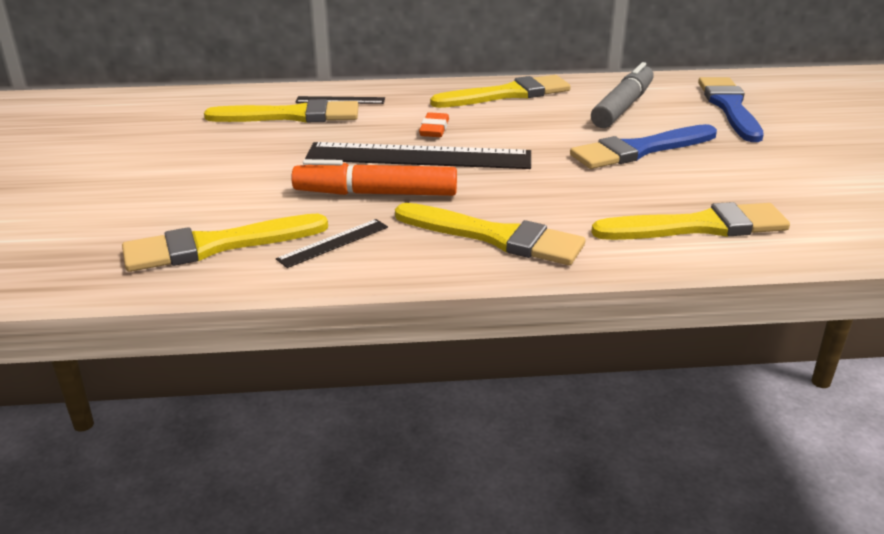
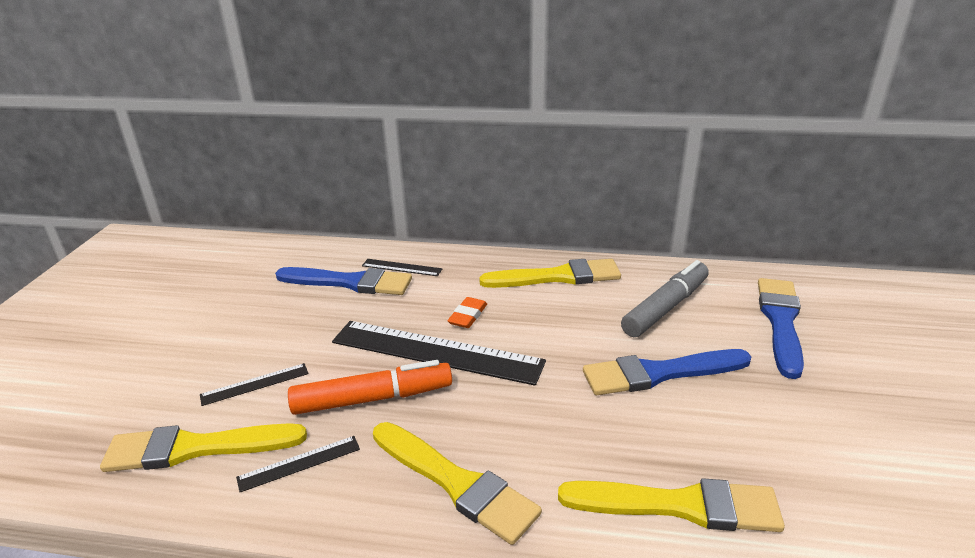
camera: 15 degrees right, 0 degrees up
yellow brush [204,99,358,123] -> blue brush [275,267,412,295]
orange marker [291,159,457,196] -> orange marker turned 150 degrees clockwise [288,360,452,415]
none -> black ruler [200,363,309,406]

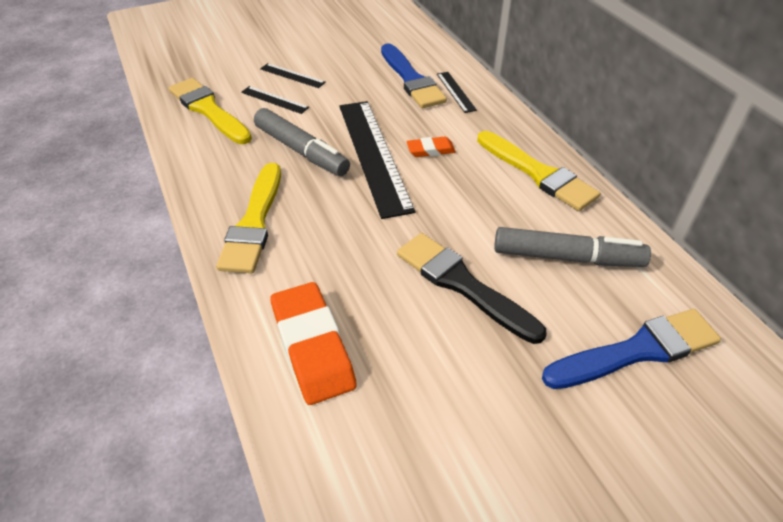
camera: 55 degrees right, 15 degrees up
black ruler [236,436,360,493] -> black ruler moved to [260,63,326,88]
orange marker [288,360,452,415] -> grey marker [254,108,350,176]
yellow brush [558,478,785,532] -> orange eraser [270,282,357,405]
blue brush [583,349,752,395] -> black brush [397,233,547,344]

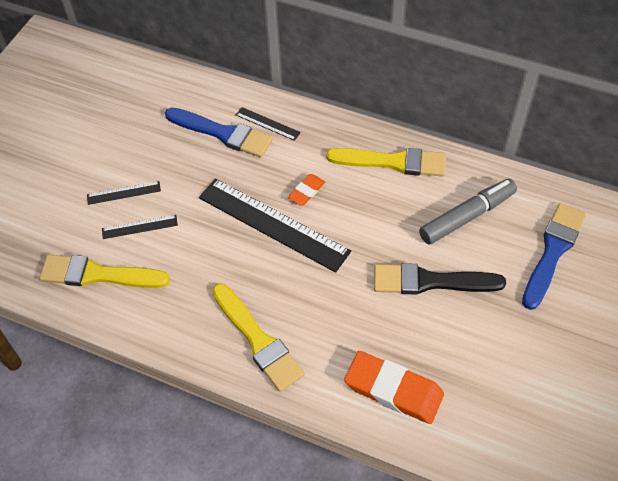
camera: 40 degrees left, 10 degrees up
grey marker [254,108,350,176] -> none

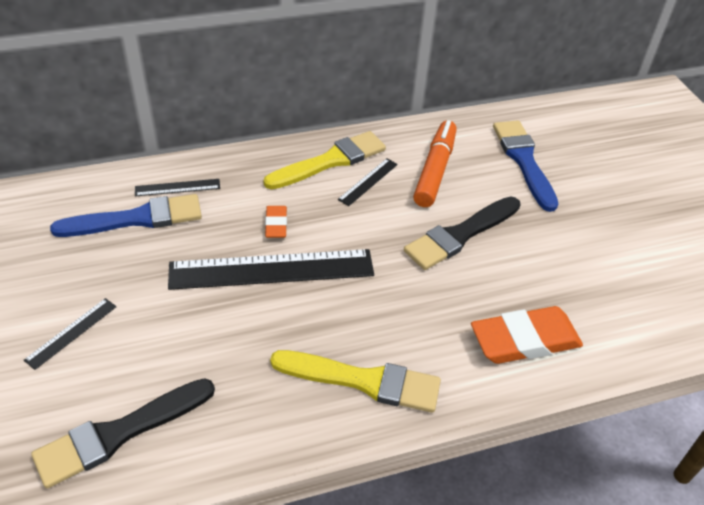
camera: 45 degrees left, 10 degrees down
yellow brush [39,255,170,288] -> black brush [31,378,215,488]
black ruler [102,215,178,239] -> black ruler moved to [338,158,398,206]
grey marker [419,179,517,245] -> orange marker [413,120,457,207]

